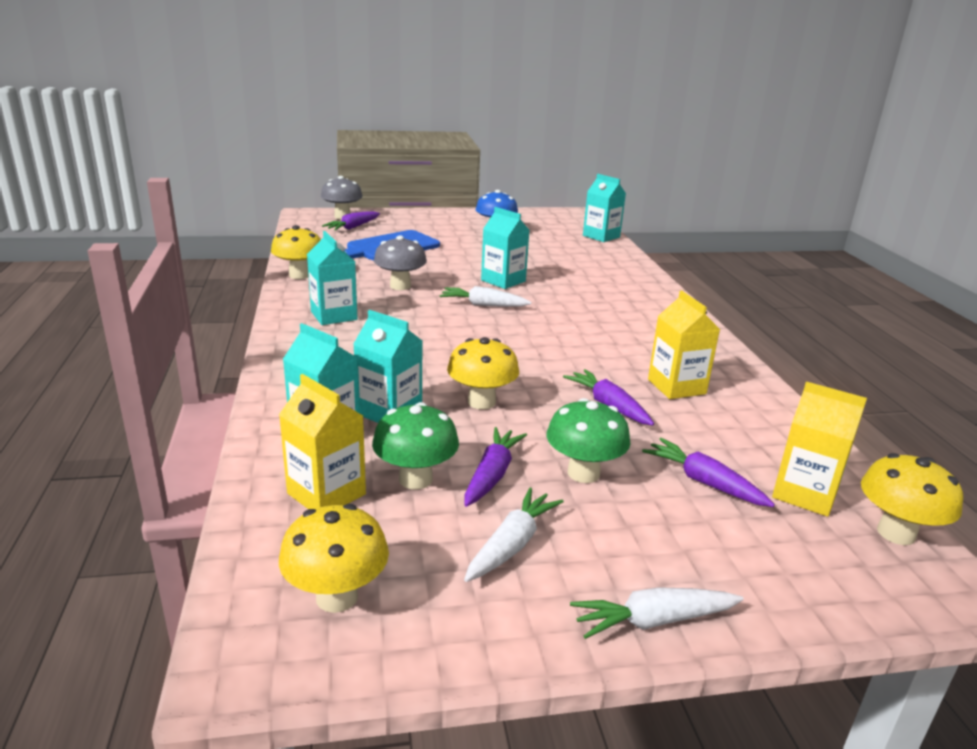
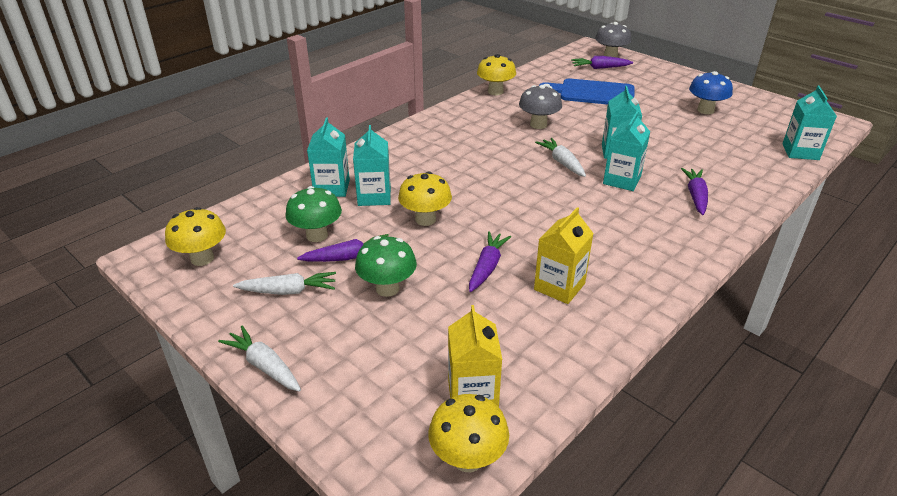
camera: 55 degrees right, 10 degrees up
yellow carton [279,374,366,509] -> none
turquoise carton [307,231,357,325] -> turquoise carton moved to [603,111,650,191]
purple carrot [642,438,775,507] -> purple carrot moved to [681,168,708,215]

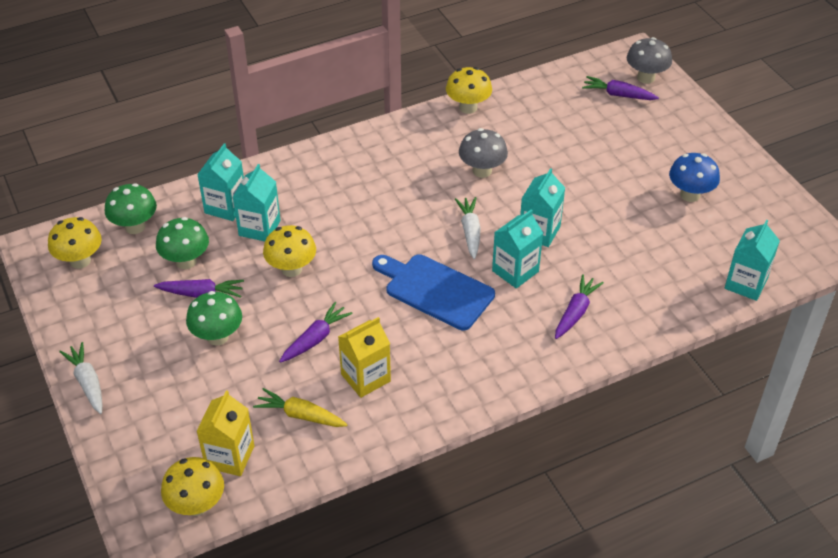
camera: 20 degrees right, 10 degrees up
white carrot [233,272,336,295] -> none
blue cutting board [539,78,635,105] -> blue cutting board moved to [372,254,495,331]
none -> green mushroom [105,183,157,234]
none -> yellow carrot [253,388,348,427]

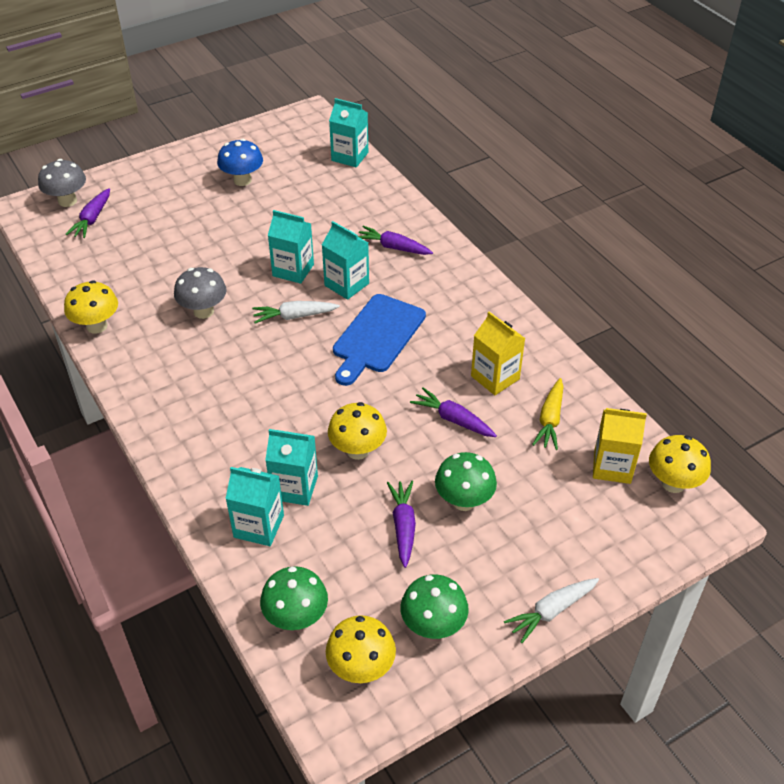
camera: 95 degrees left, 0 degrees up
green mushroom [156,217,209,269] -> green mushroom moved to [401,574,469,639]

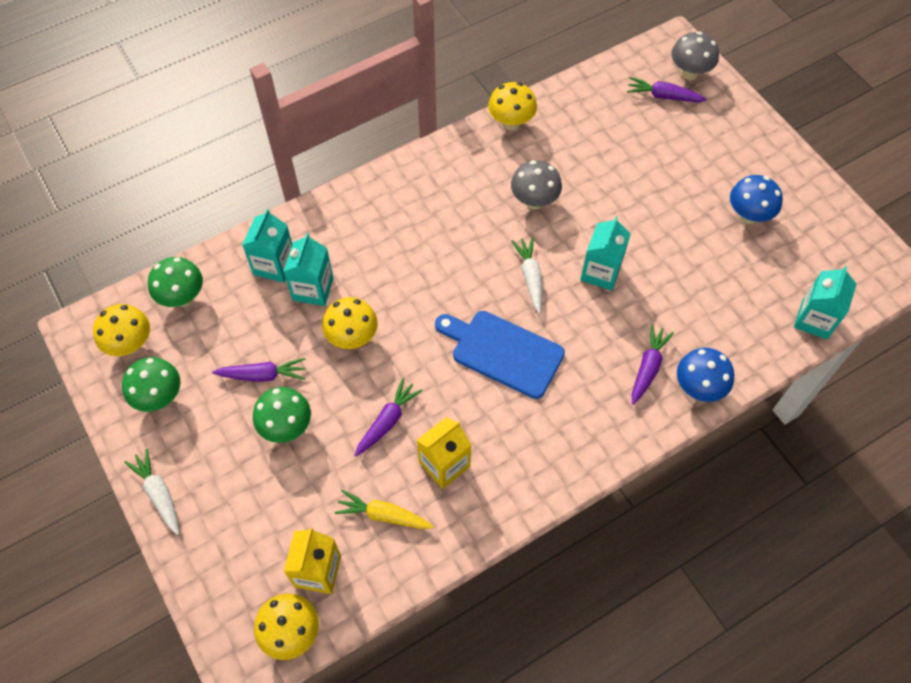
camera: 90 degrees right, 15 degrees up
turquoise carton [322,221,369,300] -> none
none -> blue mushroom [677,348,734,402]

